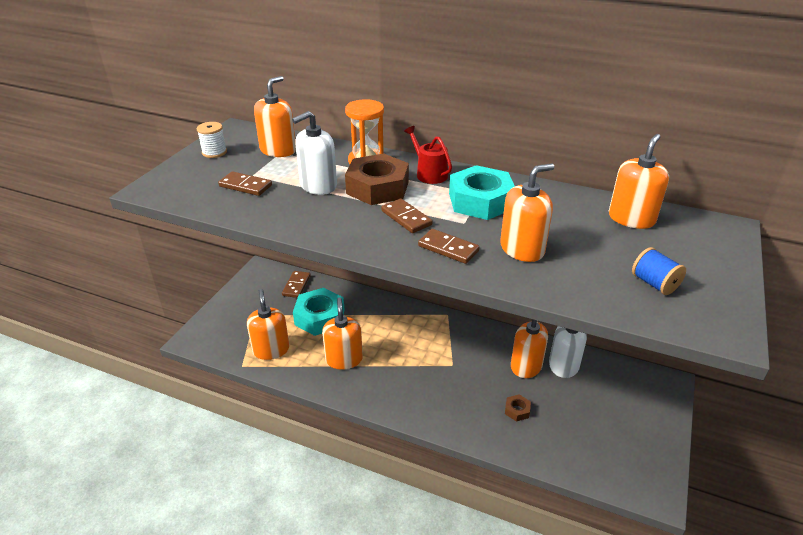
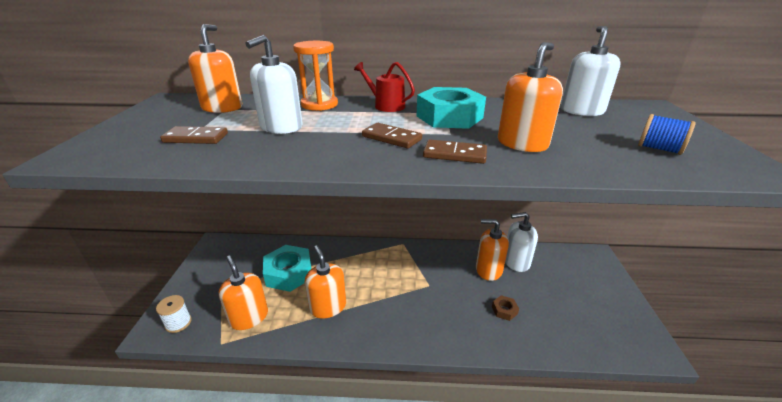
camera: 20 degrees left, 5 degrees down
white spool [197,122,227,158] -> white spool moved to [156,295,192,333]
brown domino [282,271,311,298] -> none
brown nut [345,153,409,205] -> none
orange soap dispenser [609,134,669,229] -> white soap dispenser [561,26,621,116]

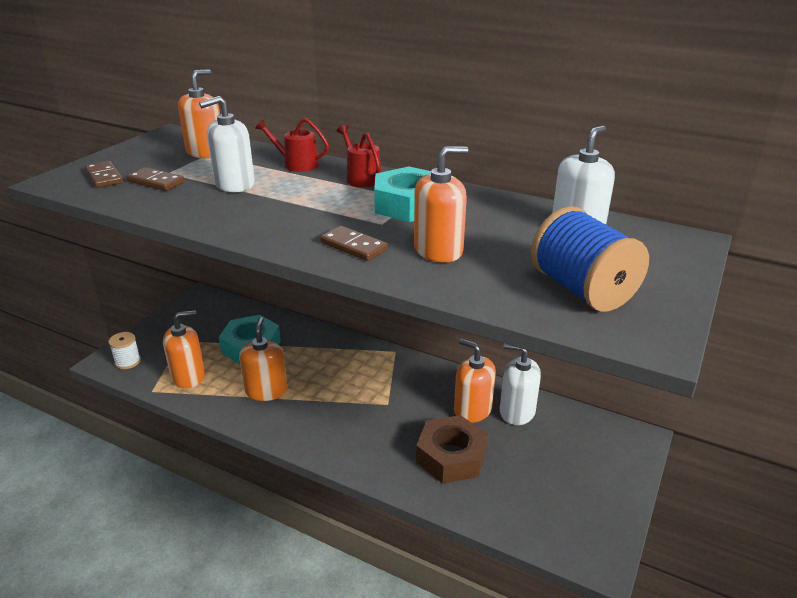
camera: 25 degrees right, 0 degrees up
orange soap dispenser [219,256,268,330] -> orange soap dispenser turned 75 degrees clockwise [163,310,205,388]
orange hourglass [293,41,338,111] -> red watering can [255,118,329,172]
brown domino [362,123,422,149] -> brown domino moved to [85,161,123,188]
brown nut [492,295,519,321] -> brown nut [416,415,488,484], size x2.25
blue spool [638,114,696,155] -> blue spool [531,206,649,312], size x1.89

